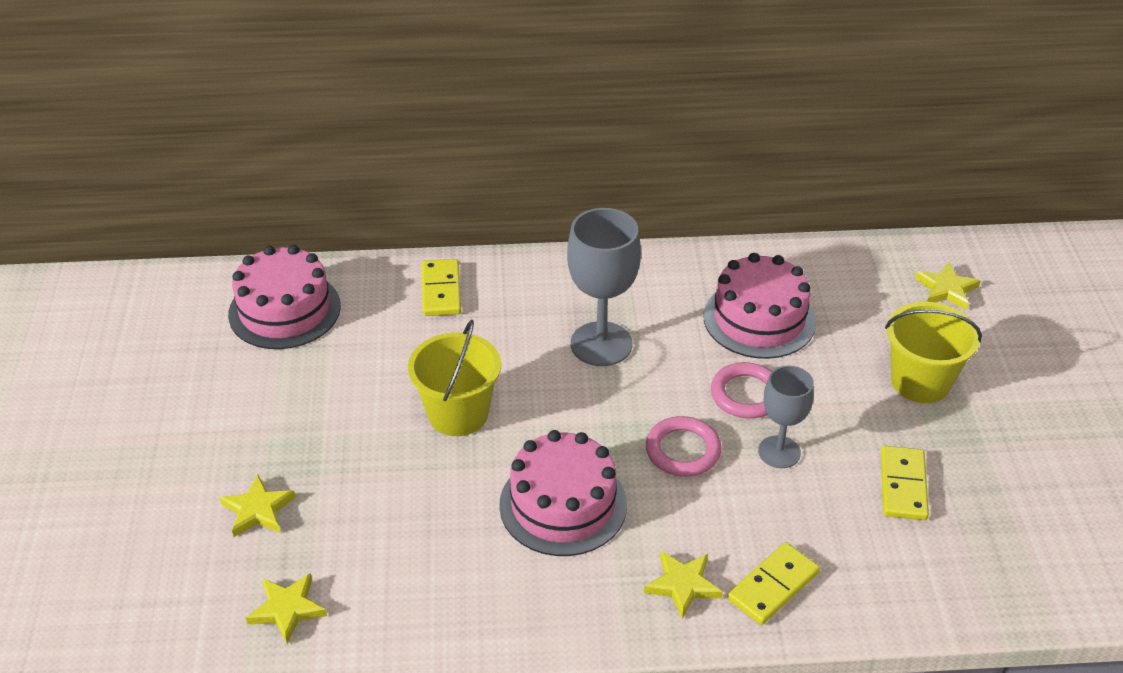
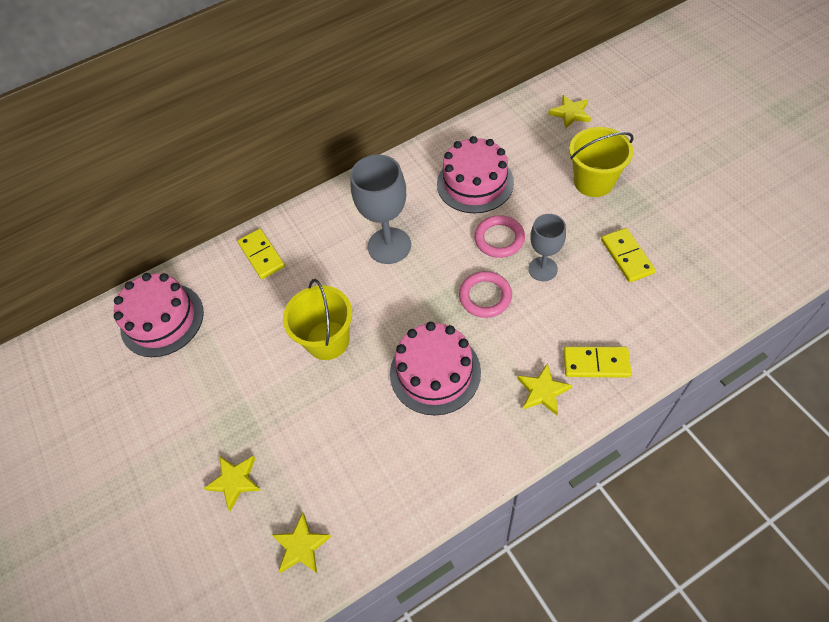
camera: 20 degrees left, 15 degrees up
yellow domino [727,542,820,625] -> yellow domino turned 75 degrees clockwise [563,346,632,378]

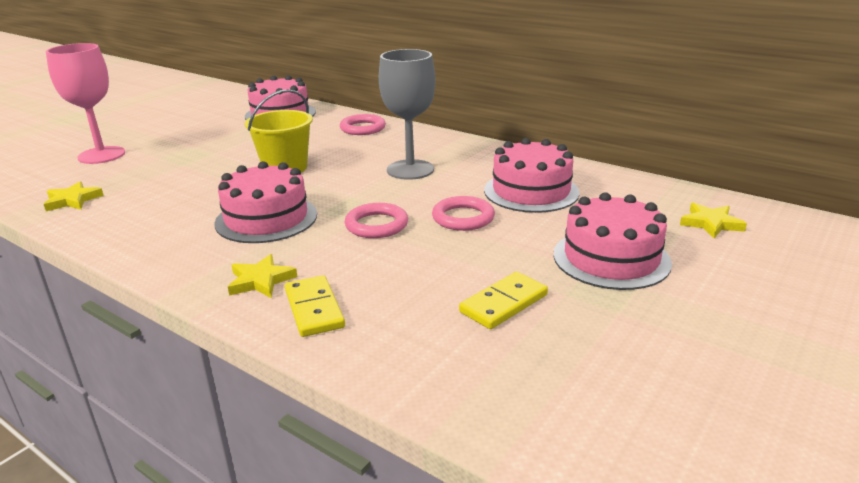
camera: 60 degrees right, 30 degrees down
yellow star [204,456,261,511] -> none
yellow domino [238,229,285,279] -> pink ring [340,114,386,135]
grey goblet [528,214,566,281] -> none
yellow bucket [569,127,634,197] -> pink cake [554,192,672,290]
none -> pink goblet [46,43,125,164]

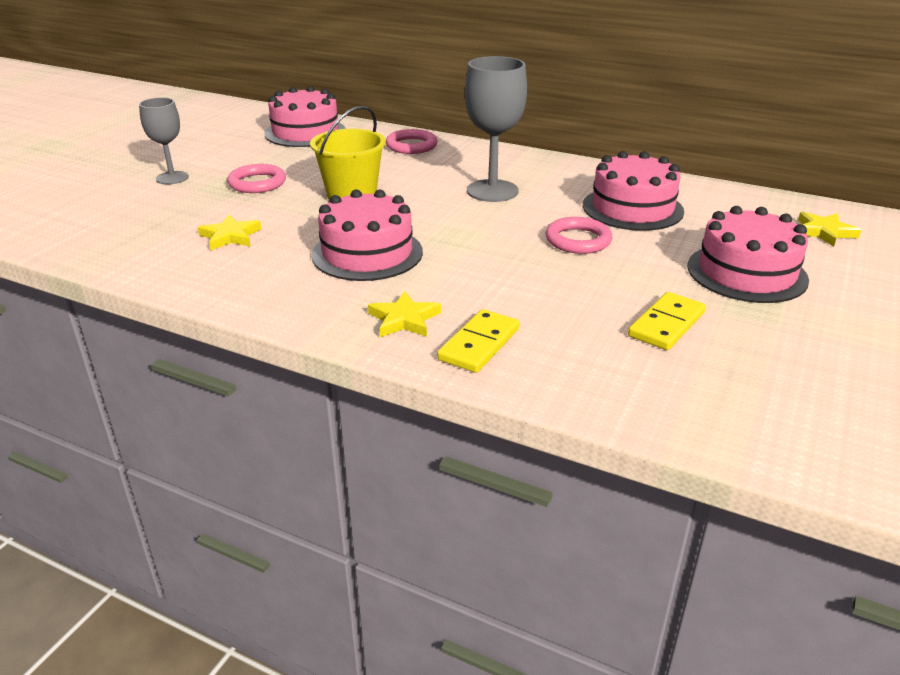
camera: 10 degrees left, 5 degrees up
yellow star [44,181,104,211] -> yellow star moved to [198,215,261,250]
pink goblet [46,43,125,164] -> none
yellow domino [285,275,345,337] -> yellow domino turned 60 degrees clockwise [437,309,520,373]
pink ring [345,203,408,238] -> pink ring moved to [227,164,286,193]
none -> grey goblet [139,98,189,184]

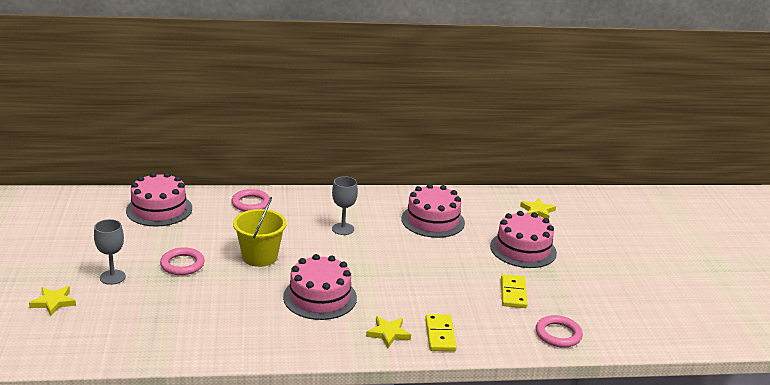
camera: 35 degrees left, 5 degrees down
yellow star [198,215,261,250] -> yellow star moved to [29,286,76,316]
grey goblet [465,56,527,202] -> grey goblet [332,176,358,235], size x0.63
pink ring [546,217,612,254] -> pink ring moved to [536,315,583,348]

